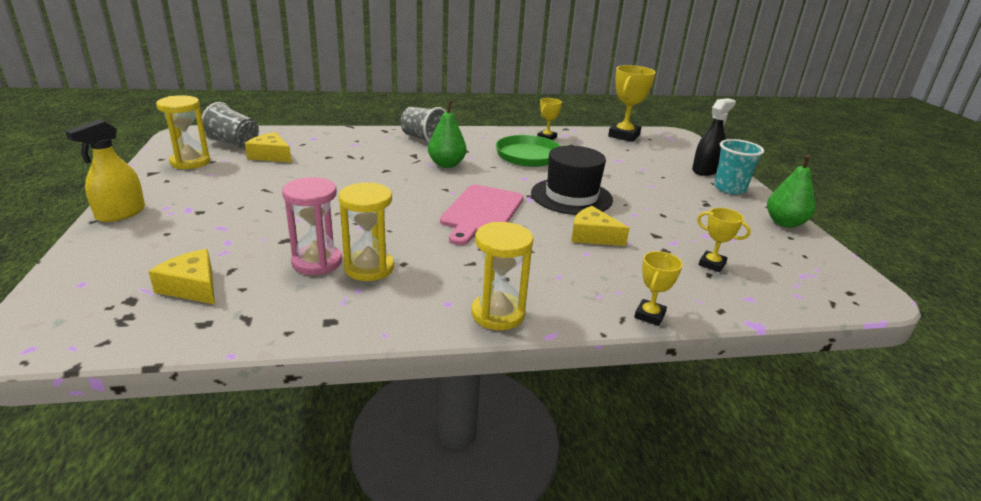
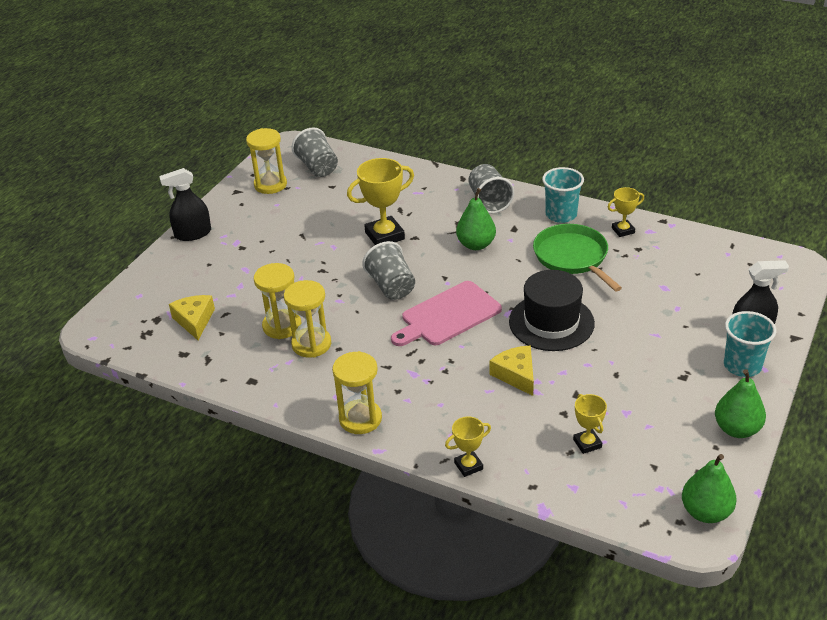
camera: 40 degrees right, 10 degrees up
yellow spray bottle [65,120,145,222] -> black spray bottle [159,168,211,241]
yellow cheese [245,132,292,163] -> none
pink hourglass [282,177,342,275] -> yellow hourglass [254,263,301,339]
yellow trophy [608,65,656,142] -> yellow trophy moved to [347,158,414,245]
none -> grey cup [362,241,415,300]
none -> turquoise cup [542,167,584,223]
none -> green pear [682,454,737,523]

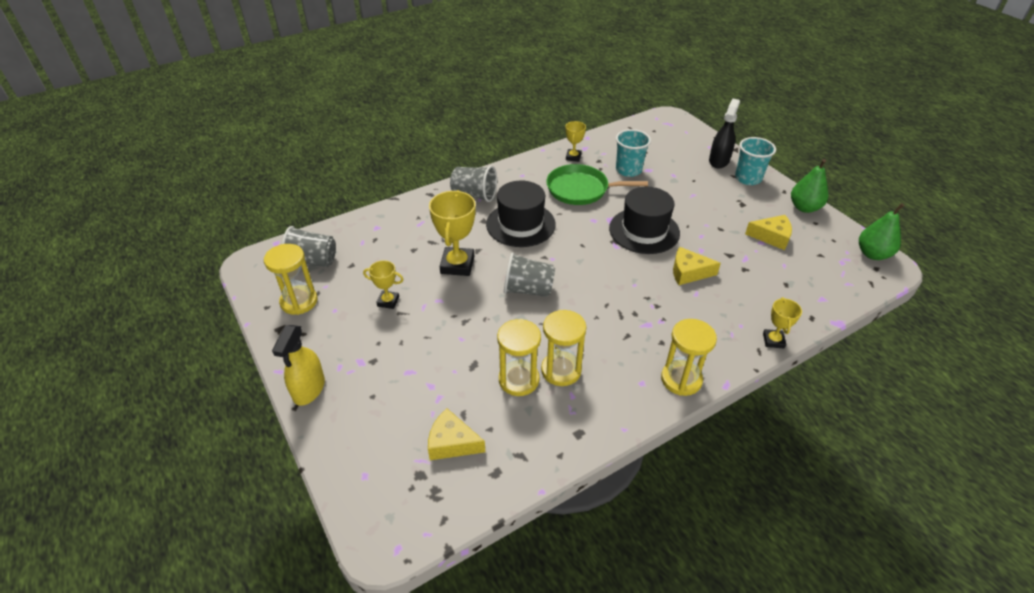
camera: 60 degrees left, 5 degrees up
black spray bottle [159,168,211,241] -> yellow spray bottle [272,325,325,406]
pink cutting board [391,281,502,346] -> none
green pear [456,188,496,250] -> black hat [486,181,556,247]
turquoise cup [542,167,584,223] -> turquoise cup moved to [616,129,651,177]
yellow trophy [573,394,607,454] -> yellow trophy moved to [363,260,404,309]
none -> yellow cheese [745,215,792,250]

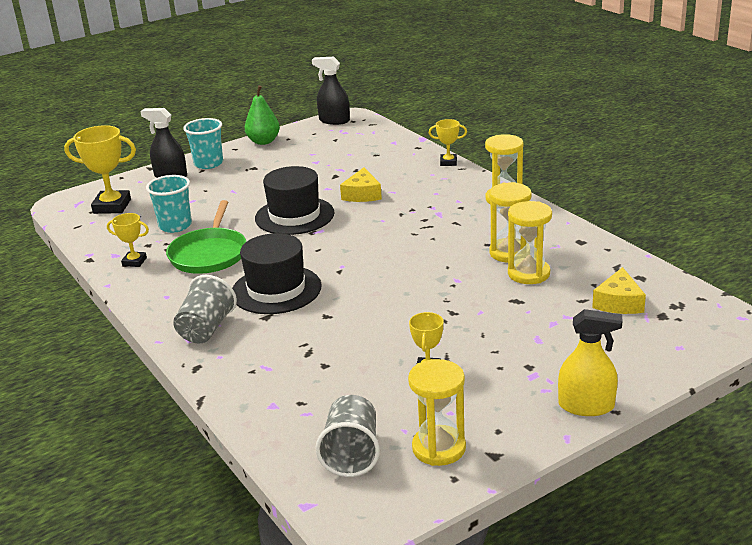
camera: 90 degrees left, 15 degrees down
yellow trophy [429,190,476,276] -> yellow trophy moved to [64,125,136,214]
grey cup [504,252,555,297] -> none
yellow cheese [745,215,792,250] -> none
green pear [859,203,904,260] -> black spray bottle [312,57,350,125]

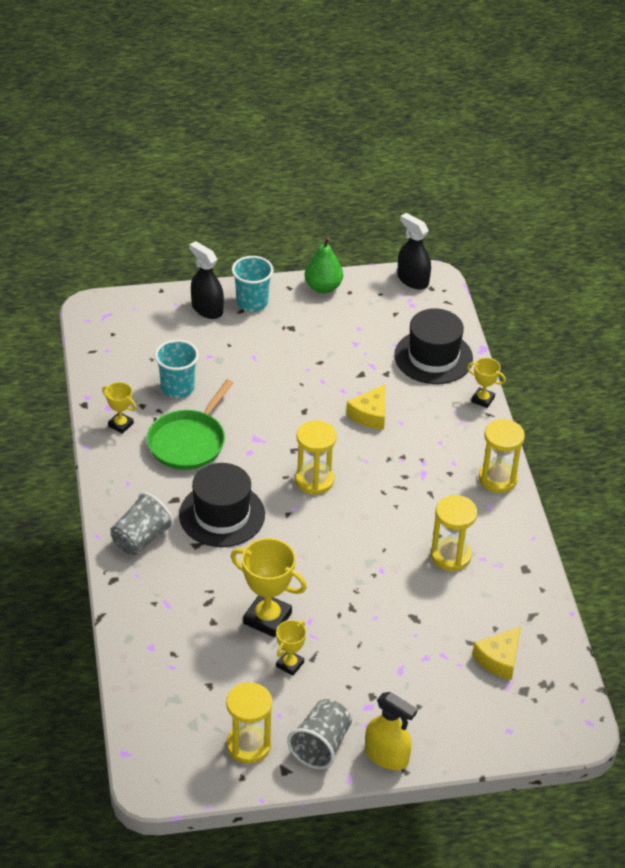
camera: 20 degrees right, 15 degrees up
yellow trophy [64,125,136,214] -> yellow trophy moved to [231,538,307,637]
black hat [255,166,334,235] -> black hat moved to [394,308,473,384]
grey cup [315,395,380,477] -> grey cup moved to [287,699,352,769]
yellow hourglass [508,201,552,284] -> yellow hourglass moved to [295,420,337,495]

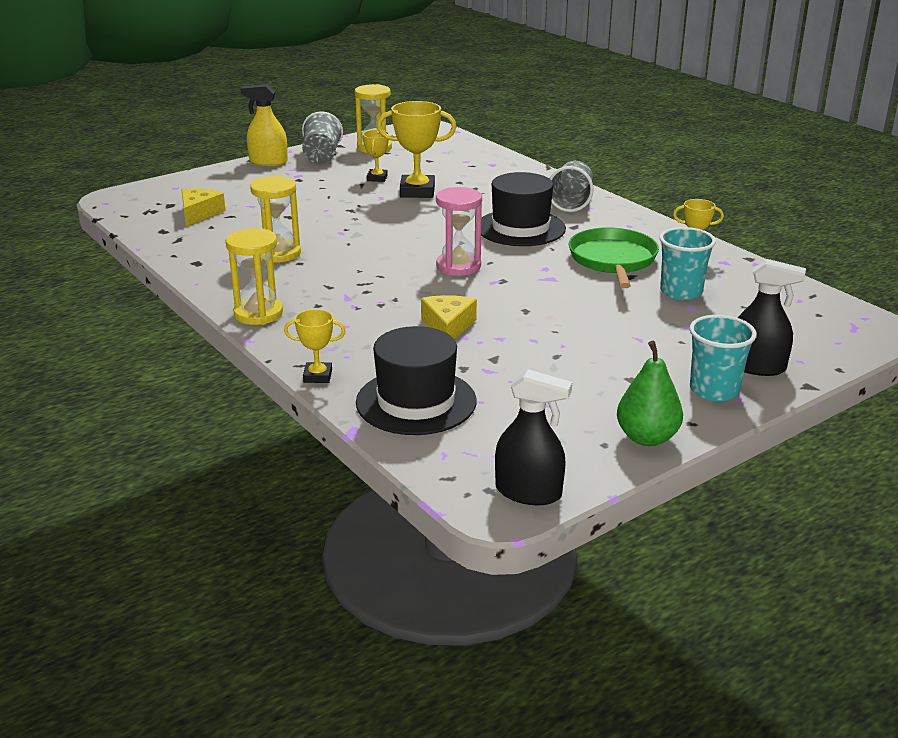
camera: 155 degrees right, 15 degrees down
yellow hourglass [295,420,337,495] -> pink hourglass [436,187,482,276]

